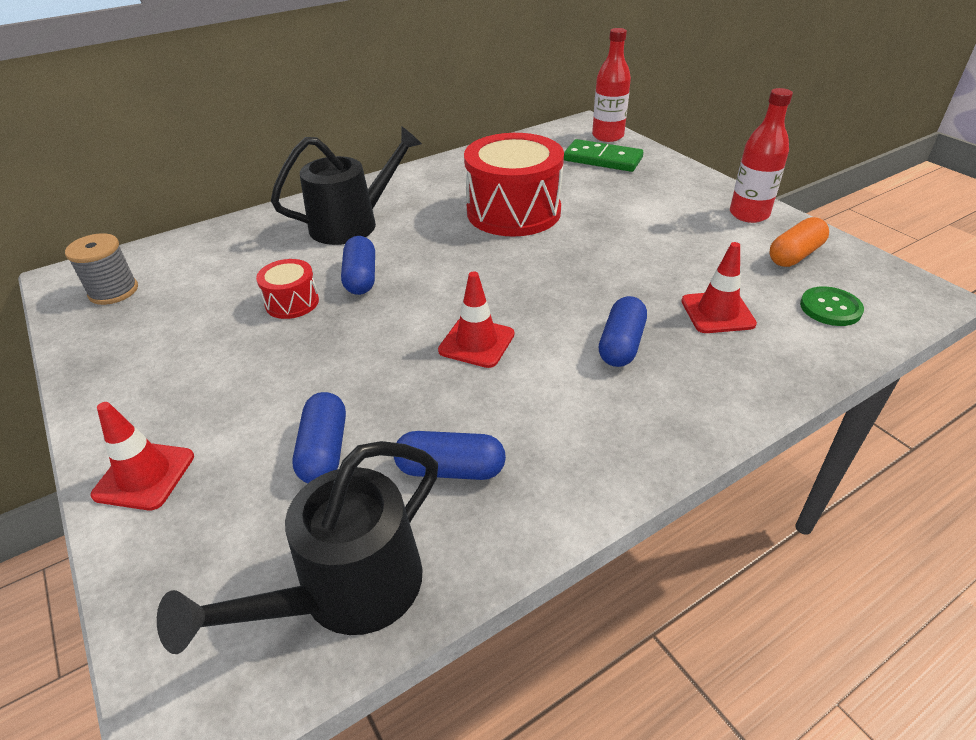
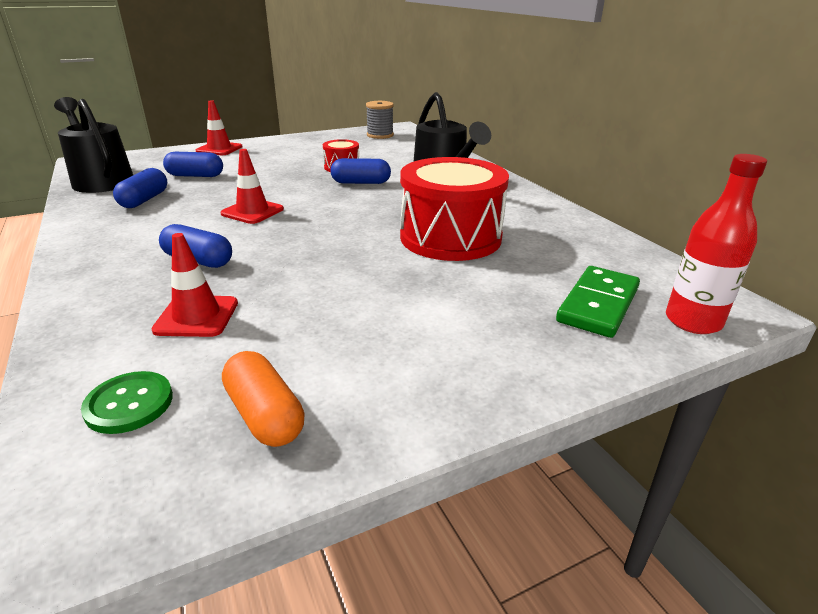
camera: 95 degrees right, 10 degrees down
red bottle [730,88,793,223] -> none

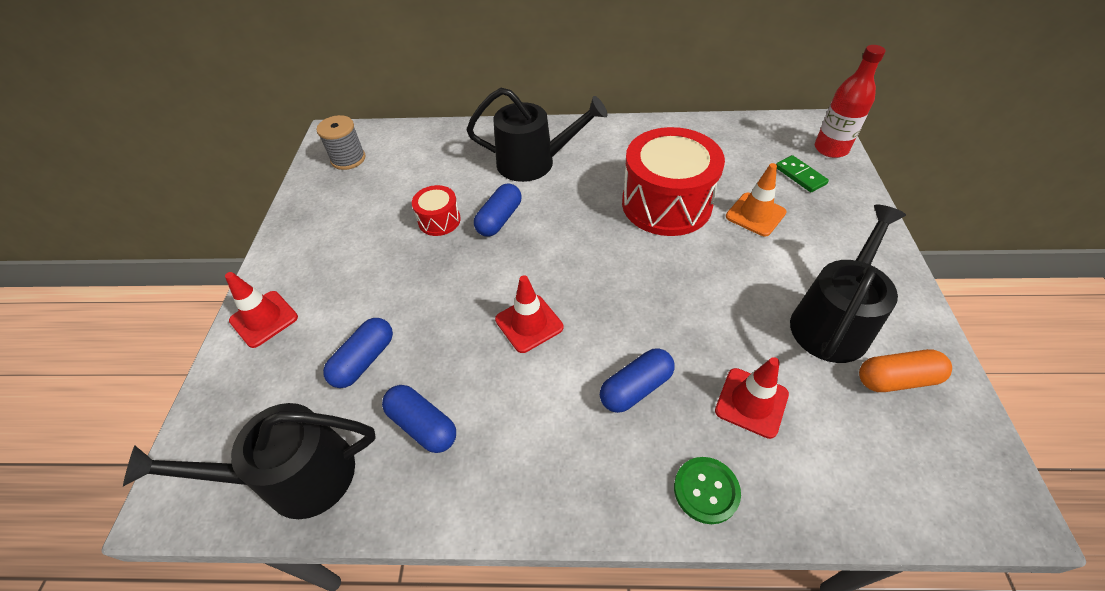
camera: 60 degrees left, 20 degrees up
green button [81,371,173,434] -> green button moved to [674,457,741,524]
green domino [556,266,640,338] -> green domino [776,155,829,192], size x0.64
none -> orange traffic cone [726,163,786,236]
none -> black watering can [790,204,906,363]

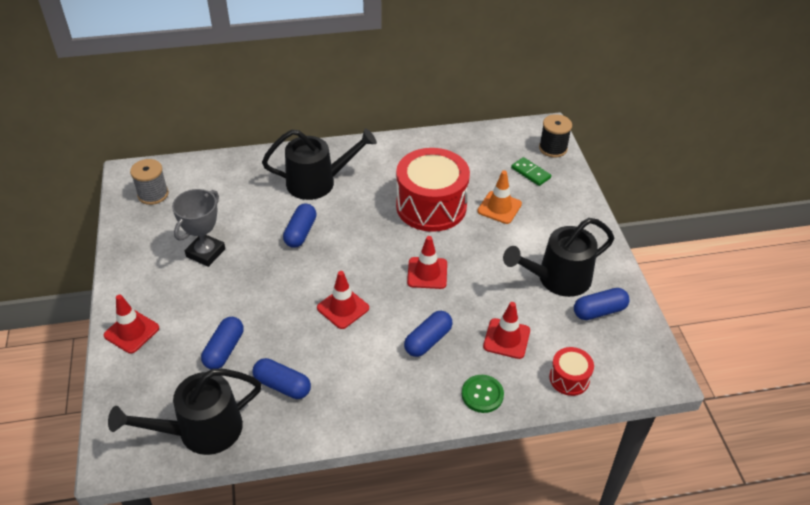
camera: 15 degrees left, 5 degrees down
red drum [412,185,461,236] -> red drum moved to [549,347,594,396]
black watering can [790,204,906,363] -> black watering can turned 135 degrees counterclockwise [503,218,614,297]
red bottle [815,45,886,158] -> black spool [539,114,572,158]
orange capsule [859,349,952,392] -> blue capsule [574,288,630,320]
none -> grey trophy [172,189,225,267]
none -> red traffic cone [407,236,447,289]

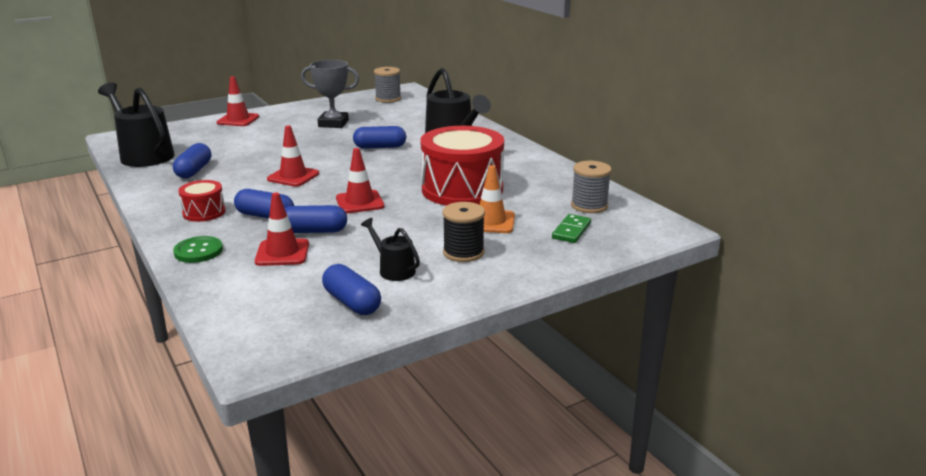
camera: 70 degrees right, 20 degrees down
blue capsule [201,317,243,369] -> blue capsule moved to [285,205,347,233]
black watering can [503,218,614,297] -> black watering can [361,218,420,281], size x0.51
black spool [539,114,572,158] -> black spool moved to [442,202,485,262]
red drum [549,347,594,396] -> red drum moved to [178,180,225,222]
none -> grey spool [571,161,611,213]

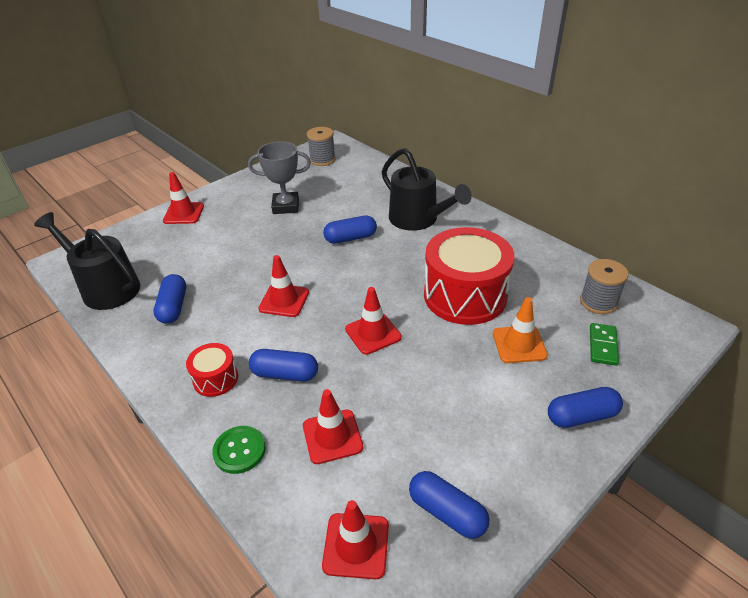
camera: 10 degrees left, 15 degrees up
blue capsule [285,205,347,233] -> blue capsule moved to [548,387,623,428]
black watering can [361,218,420,281] -> none
black spool [442,202,485,262] -> none
none -> red traffic cone [322,500,389,579]

